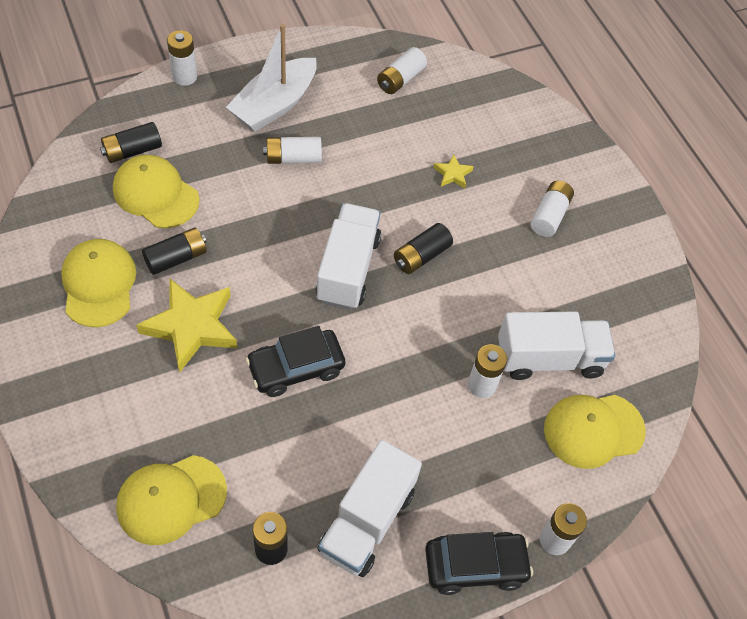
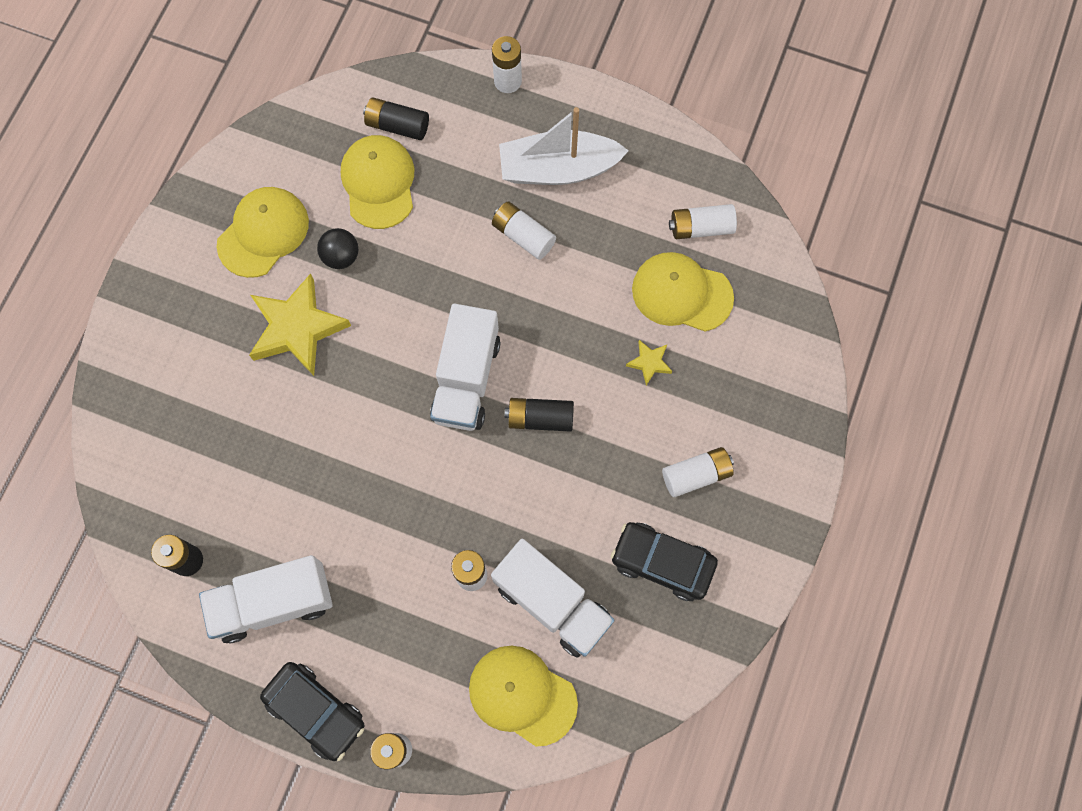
camera: 50 degrees right, 15 degrees up
yellow cap [116,455,227,545] -> yellow cap moved to [632,252,734,332]
black battery [142,227,207,275] -> black ball [317,228,358,269]
black car [246,326,345,397] -> black car moved to [611,522,718,601]
white truck [315,203,381,310] -> white truck turned 135 degrees clockwise [430,304,501,431]

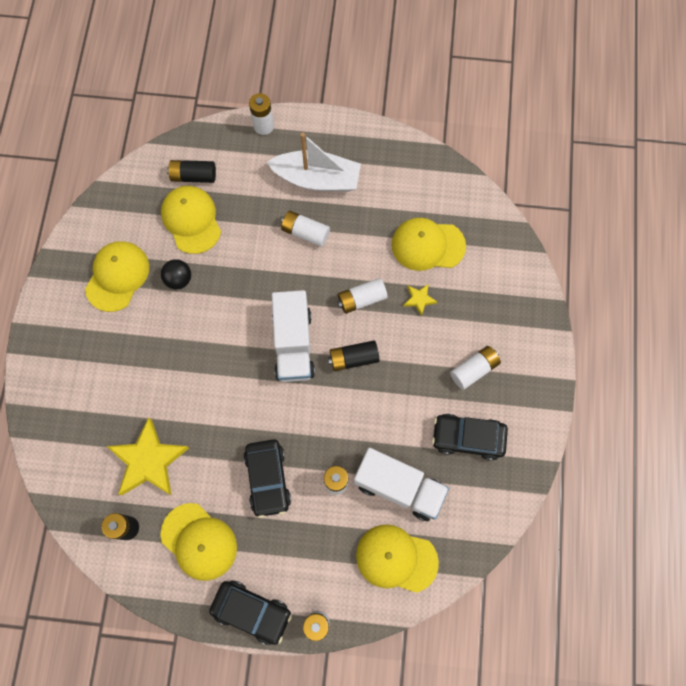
camera: 15 degrees left, 0 degrees up
white truck [199,555,333,643] -> yellow cap [161,503,237,581]
yellow star [249,273,351,376] -> yellow star moved to [107,417,189,495]
white boat [499,107,629,185] -> white boat turned 150 degrees counterclockwise [266,133,361,192]
white battery [669,204,737,239] -> white battery moved to [337,278,388,314]
none -> black car [243,439,291,518]

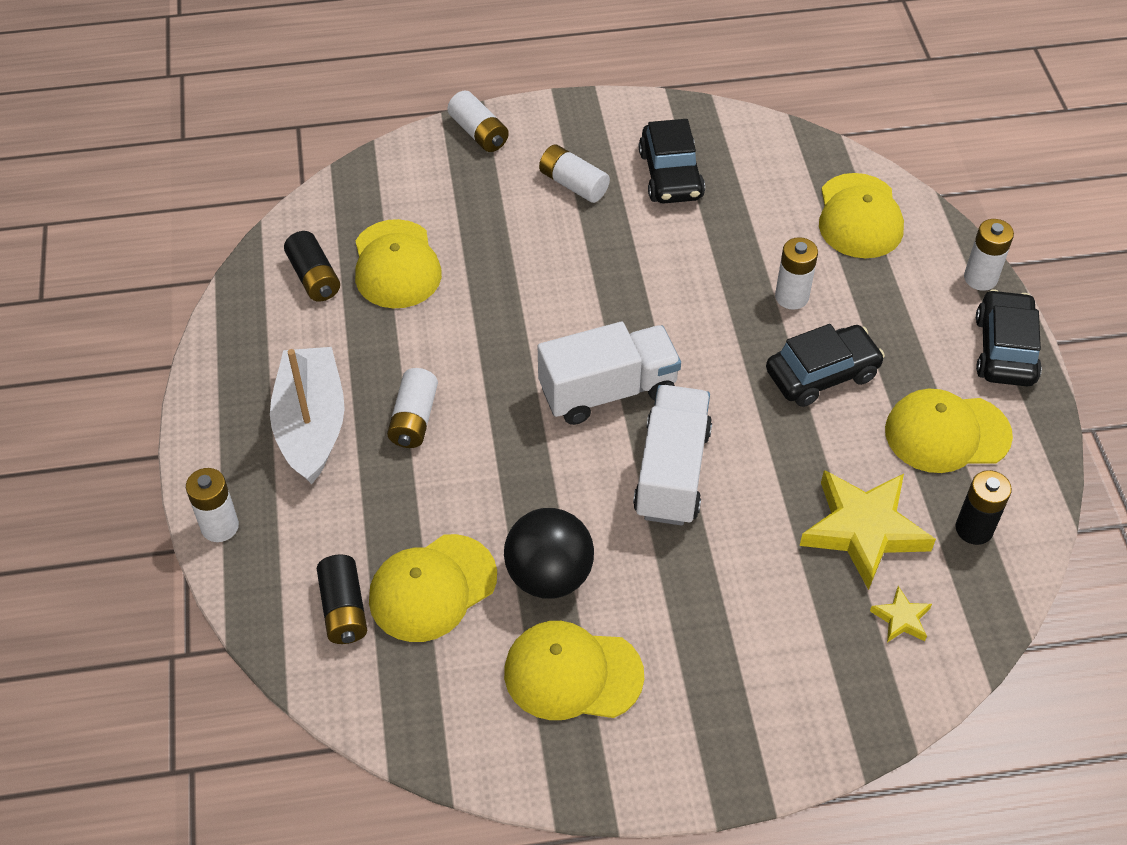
camera: 105 degrees left, 20 degrees down
black ball [161,259,191,289] -> black ball [504,508,594,599], size x1.67
yellow cap [161,503,237,581] -> yellow cap turned 120 degrees counterclockwise [885,389,1013,473]
black battery [328,340,380,371] -> black battery moved to [284,231,340,302]
white battery [337,278,388,314] -> white battery moved to [447,91,509,152]
white truck [354,448,449,521] -> white truck moved to [633,385,712,526]
yellow star [404,284,437,316] -> yellow star moved to [870,586,932,642]

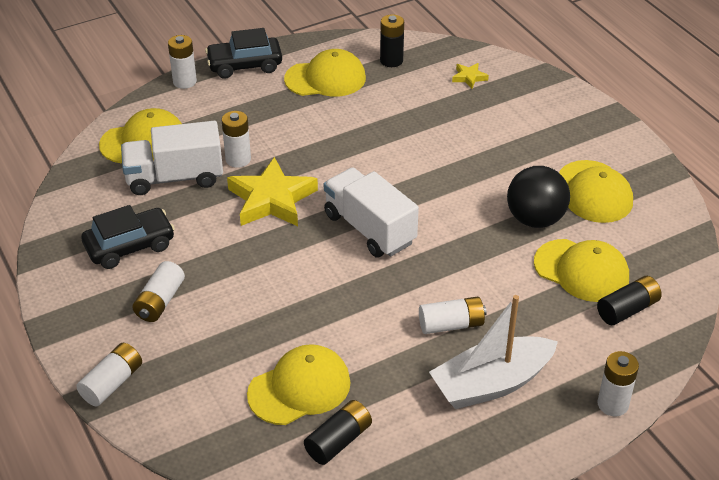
camera: 110 degrees left, 10 degrees down
white truck [633,385,712,526] -> white truck moved to [121,121,223,195]
black car [766,324,885,407] -> none
yellow star [800,470,936,590] -> yellow star moved to [227,157,318,226]
yellow cap [885,389,1013,473] -> yellow cap turned 75 degrees counterclockwise [284,49,366,97]

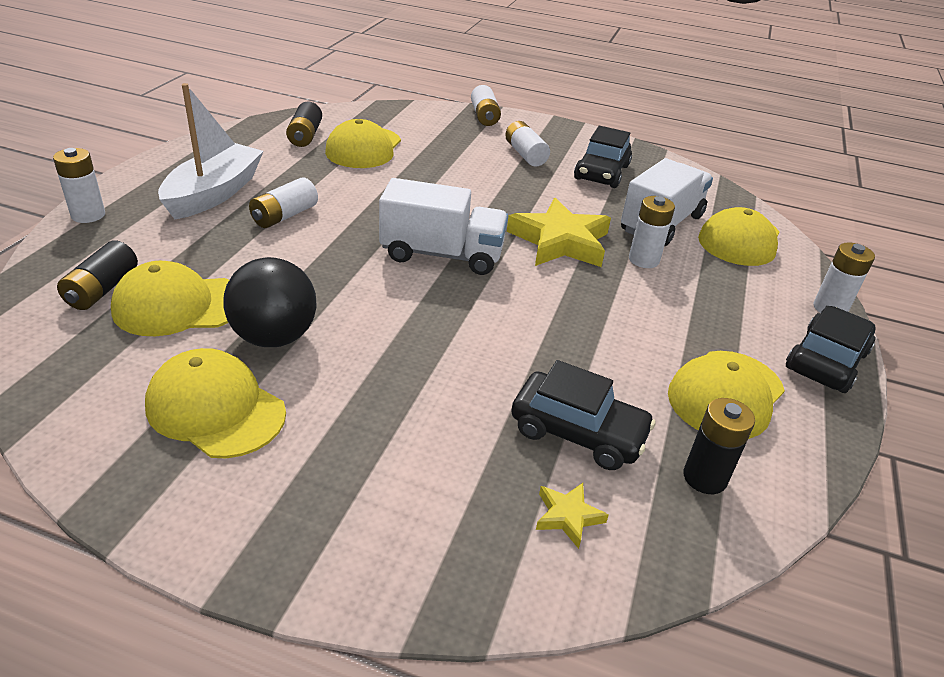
camera: 135 degrees right, 5 degrees down
none -> black car [511,360,656,470]

